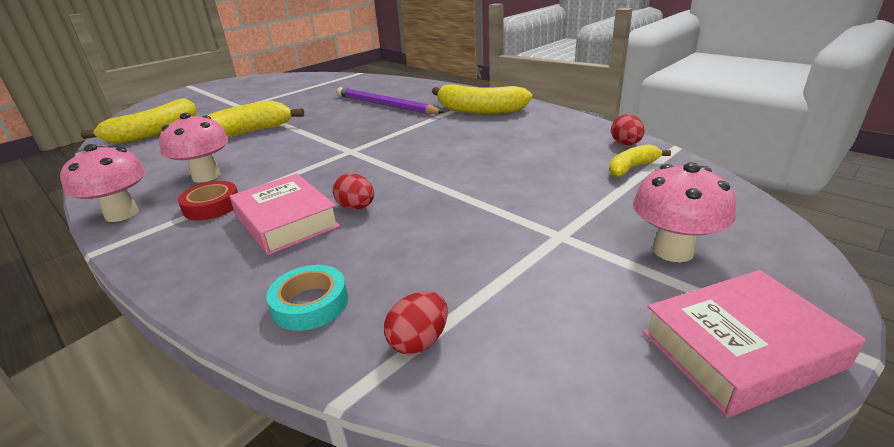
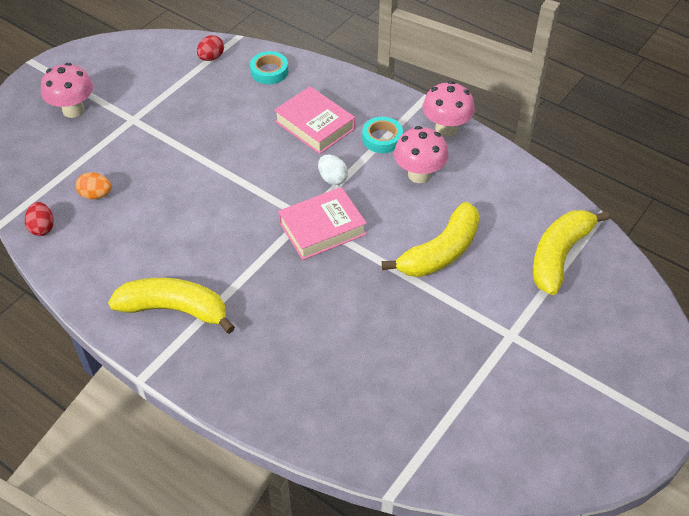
camera: 170 degrees right, 20 degrees up
red tape [178,181,238,220] -> turquoise tape [362,117,403,153]
red egg [333,173,374,210] -> none
purple pencil [337,87,444,114] -> none
yellow banana [609,144,671,177] -> none
pink book [642,270,866,417] -> pink book moved to [278,187,367,260]
none -> orange egg [76,172,111,199]
none -> white egg [318,155,348,185]

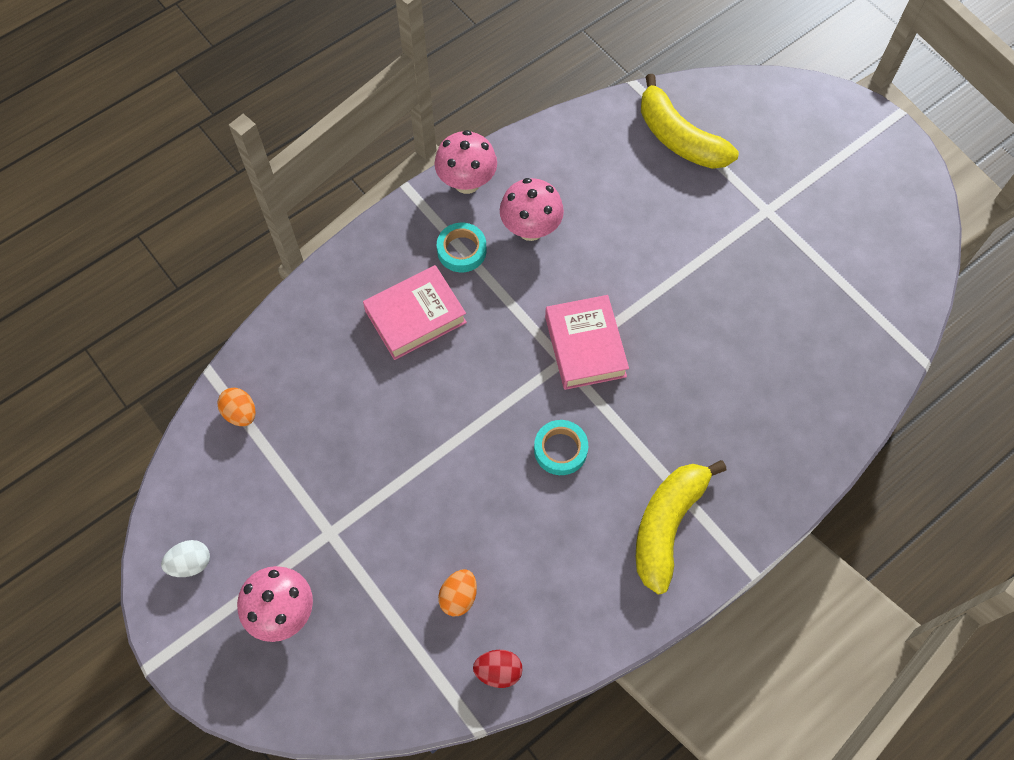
camera: 75 degrees left, 15 degrees up
red egg [197,35,224,61] -> orange egg [217,388,255,426]
turquoise tape [250,51,288,84] -> turquoise tape moved to [534,420,588,475]
white egg [318,155,348,185] -> white egg moved to [161,540,210,577]
yellow banana [382,202,480,277] -> none

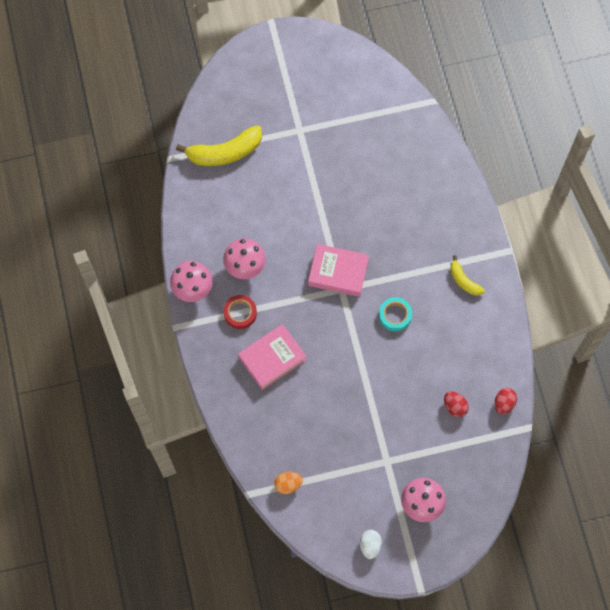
camera: 65 degrees left, 5 degrees up
pink book [363,265,467,360] -> pink book turned 60 degrees clockwise [238,324,306,390]
turquoise tape [437,223,486,272] -> red tape [223,295,257,329]
orange egg [438,569,477,616] -> red egg [444,391,469,417]
yellow banana [636,460,726,595] -> yellow banana [450,255,485,295], size x0.54

